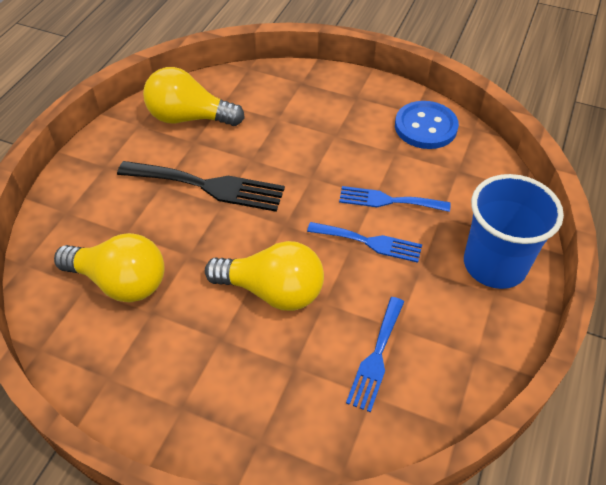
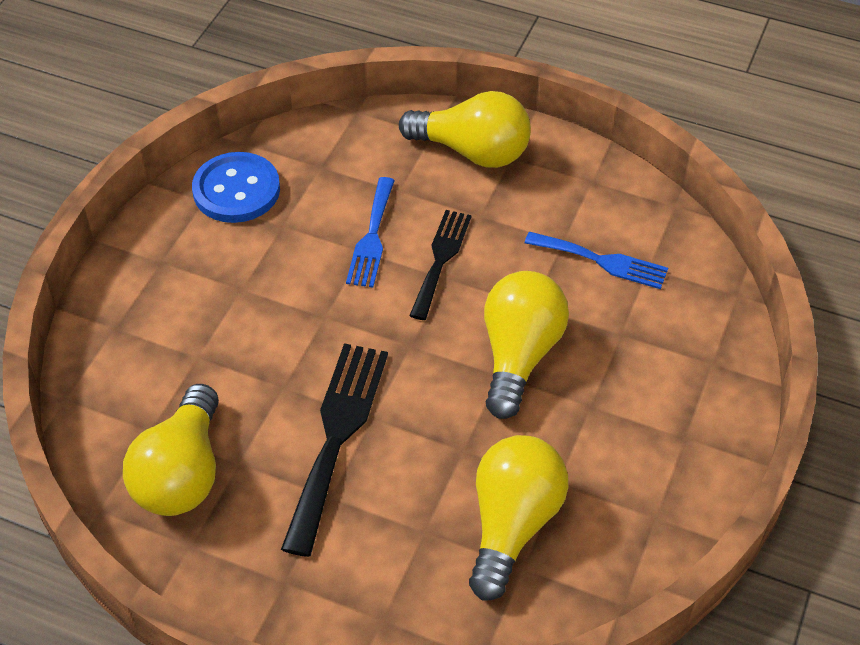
camera: 90 degrees left, 0 degrees up
blue fork [307,222,422,263] -> black fork [409,210,471,320]
blue cup [464,174,564,289] -> yellow light bulb [399,91,531,168]

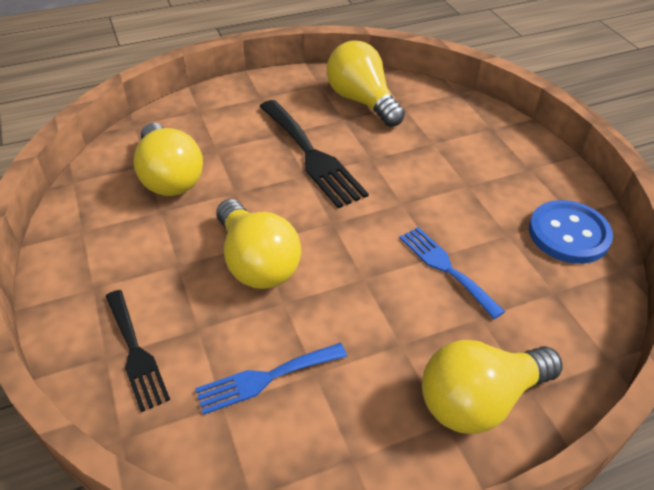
camera: 135 degrees right, 5 degrees down
black fork [409,210,471,320] -> black fork moved to [105,290,170,412]

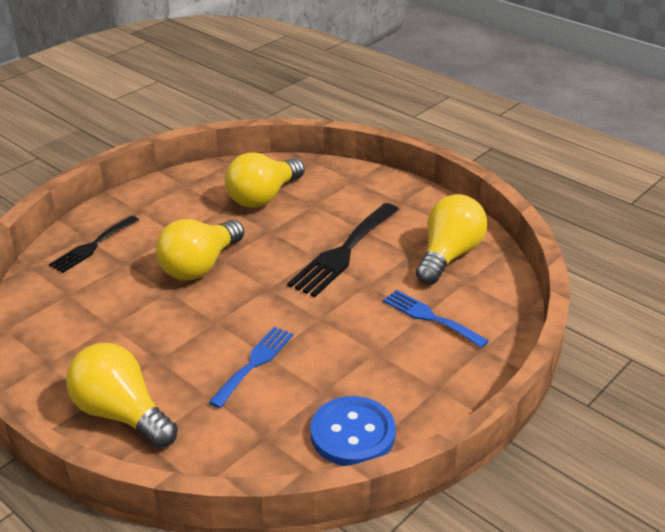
camera: 65 degrees right, 10 degrees down
blue fork [195,343,347,415] -> blue fork moved to [383,290,489,348]

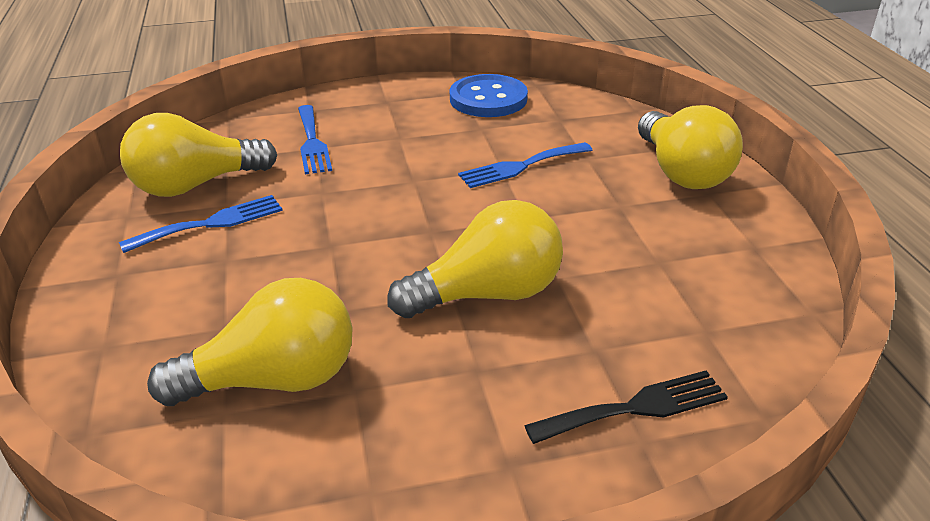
camera: 145 degrees left, 0 degrees up
black fork [287,203,399,297] -> none
none -> blue fork [119,195,283,253]

